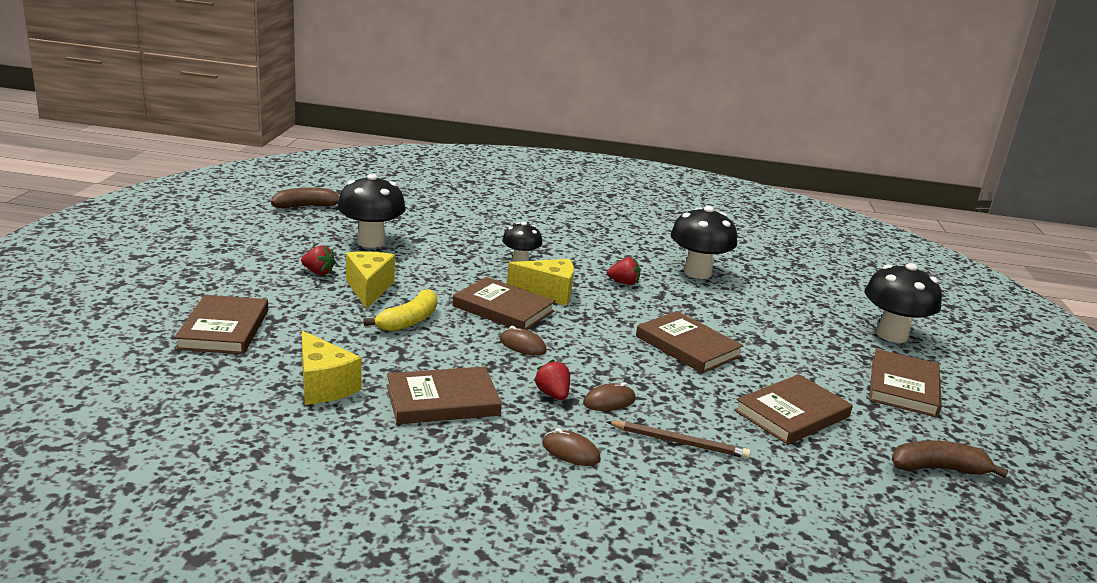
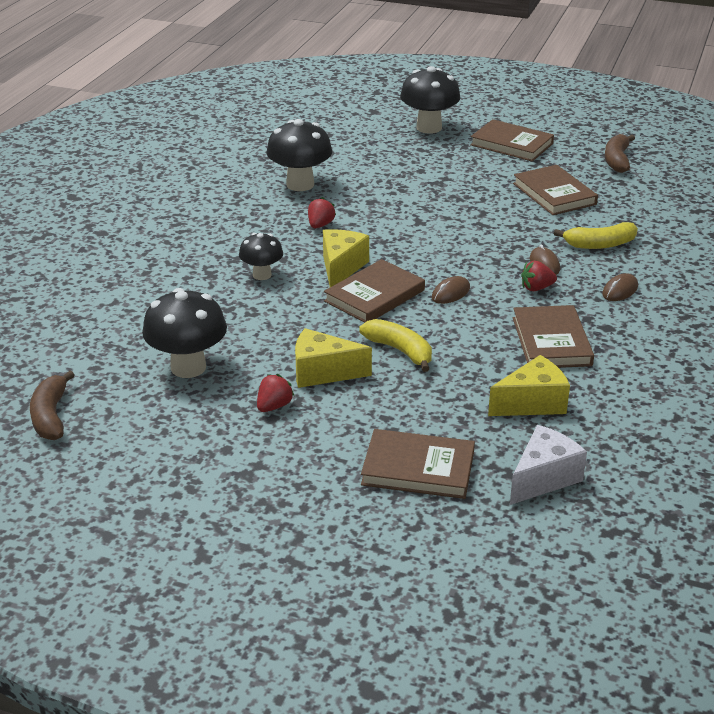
camera: 75 degrees left, 10 degrees up
brown pencil [607,421,751,459] -> yellow banana [554,222,638,249]
brown book [636,311,744,374] -> none
none -> white cheese [510,425,587,505]

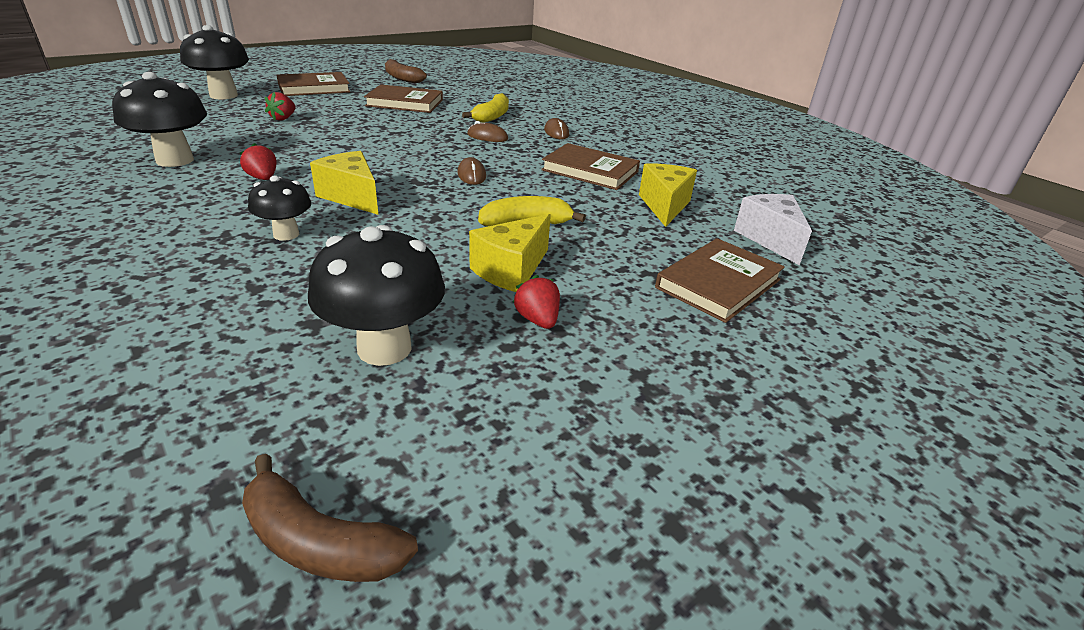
camera: 60 degrees left, 0 degrees up
brown book [324,259,425,323] -> none
red strawberry [521,261,557,291] -> red strawberry moved to [265,92,296,120]

